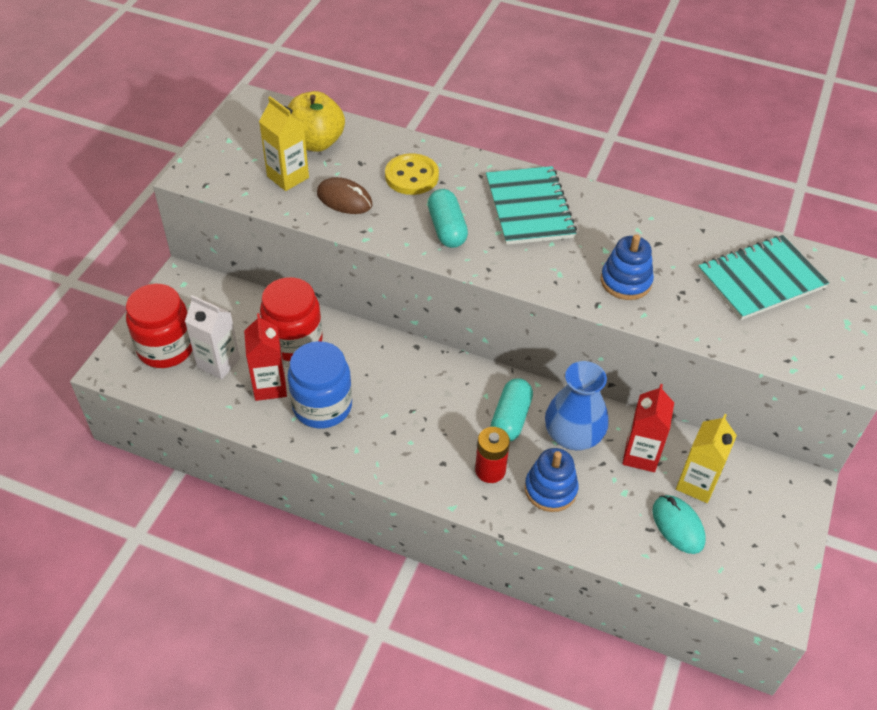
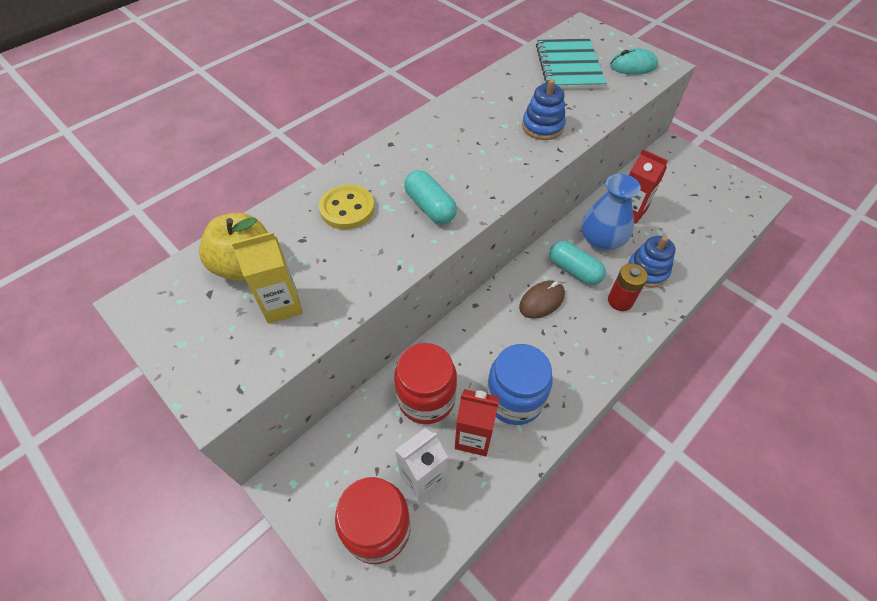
camera: 65 degrees left, 5 degrees up
brown mouse [317,177,372,214] -> brown mouse moved to [519,281,565,319]
turquoise capsule [428,189,468,248] -> turquoise capsule turned 45 degrees clockwise [404,170,457,224]
turquoise notebook [486,166,577,245] -> none
turquoise mouse [652,495,706,554] -> turquoise mouse moved to [610,48,658,75]
yellow carton [676,414,737,503] -> none

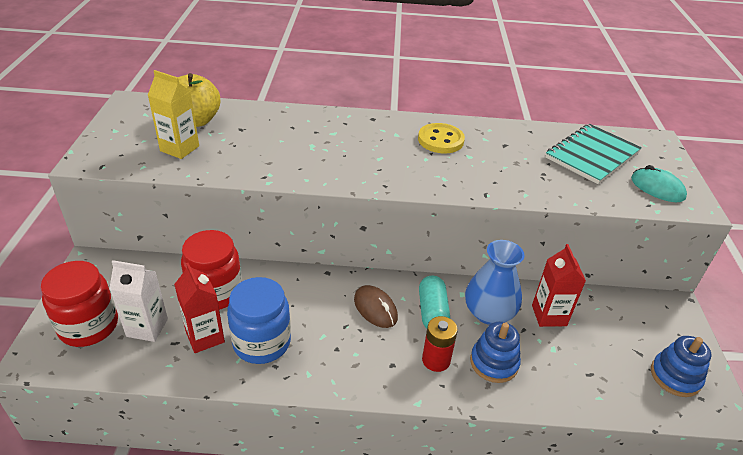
camera: 45 degrees right, 15 degrees down
yellow button [319,185,375,229] -> yellow button moved to [418,123,465,153]
turquoise capsule [404,170,457,224] -> none
brown mouse [519,281,565,319] -> brown mouse turned 45 degrees clockwise [354,285,398,328]
blue stacking toy [522,79,566,140] -> blue stacking toy moved to [651,336,711,397]

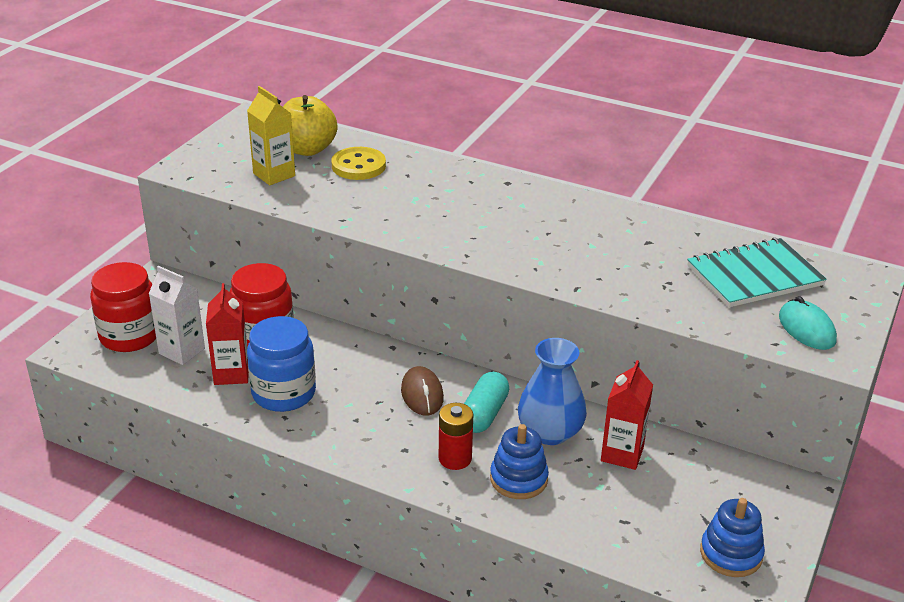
camera: 25 degrees right, 5 degrees down
yellow button [418,123,465,153] -> yellow button moved to [331,147,386,180]

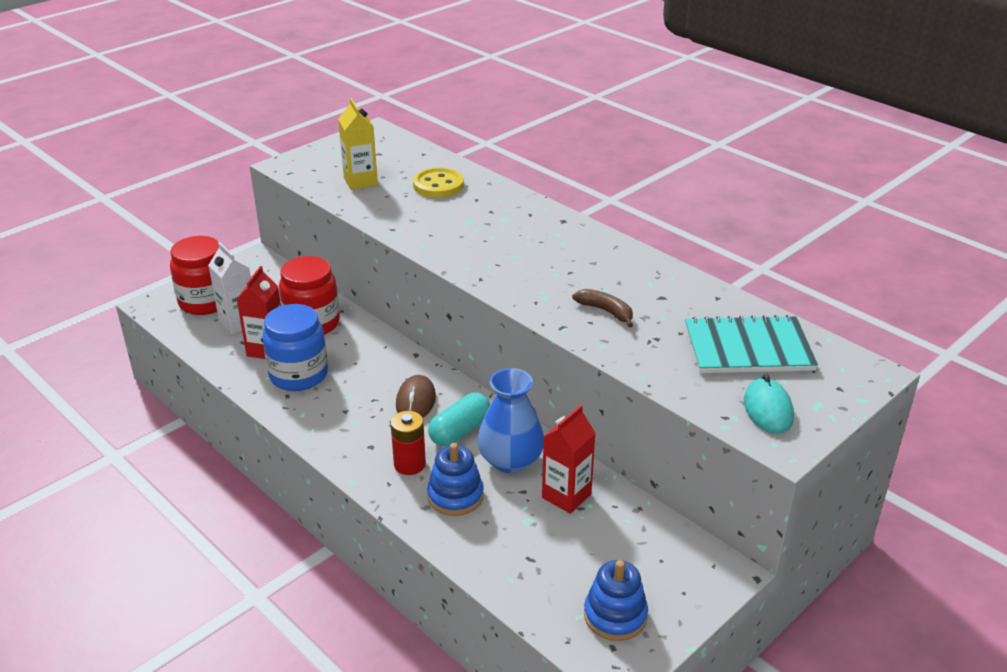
camera: 20 degrees right, 0 degrees up
yellow apple [283,95,338,156] -> none
none -> brown banana [572,289,633,327]

